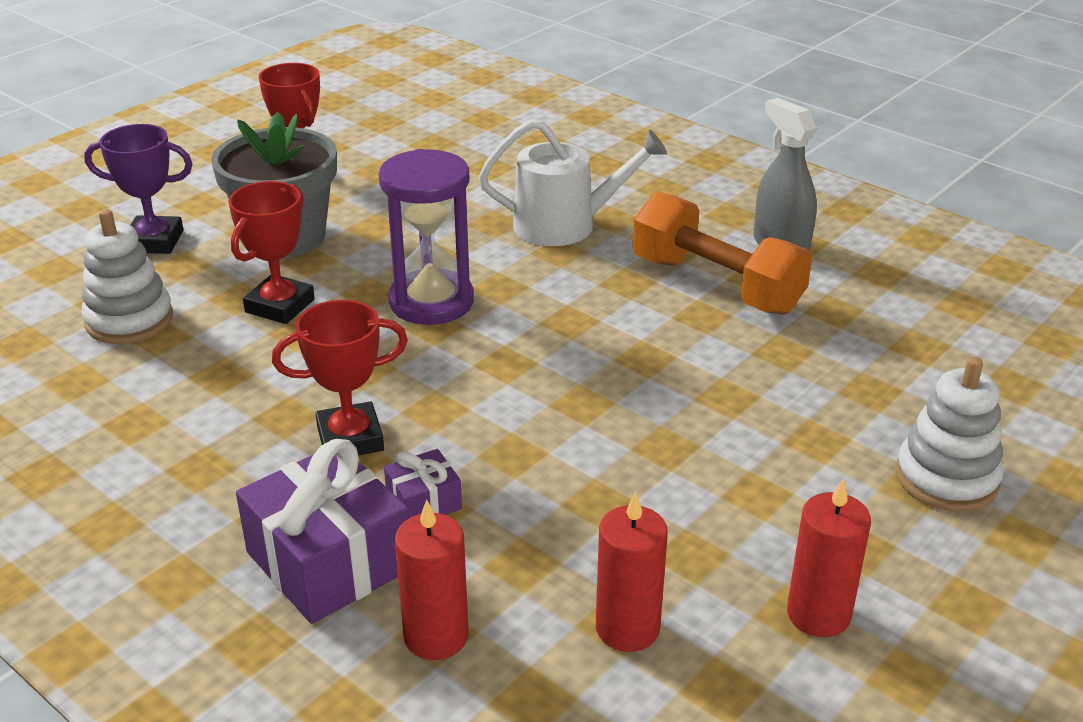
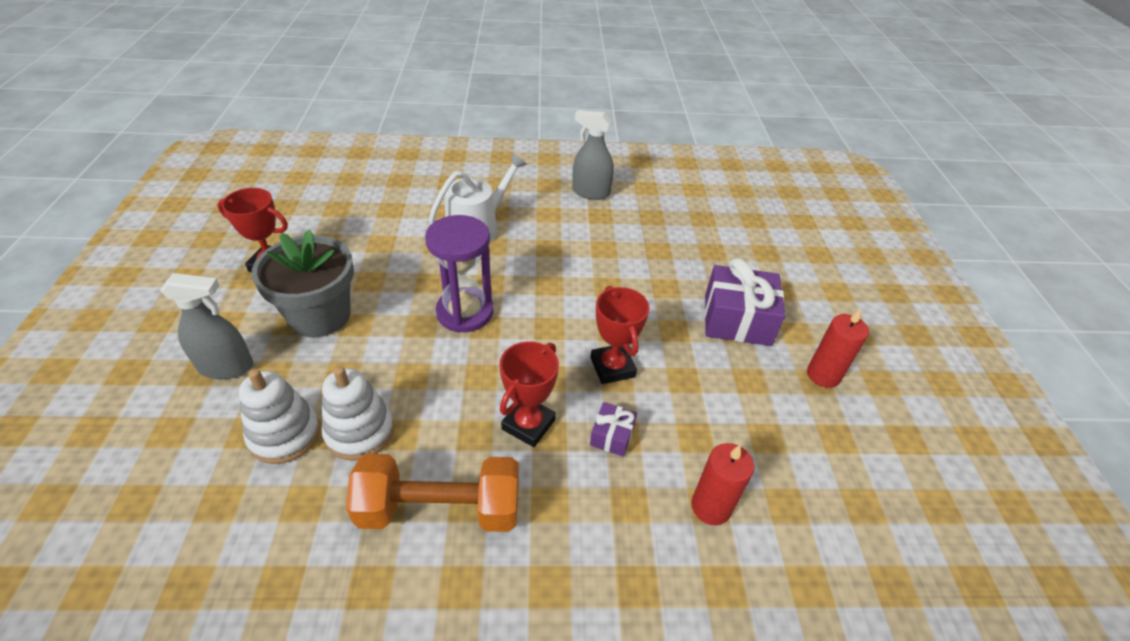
camera: 45 degrees left, 10 degrees up
purple trophy [84,124,193,254] -> grey spray bottle [160,273,253,379]
red trophy [228,181,315,324] -> red trophy moved to [590,286,650,384]
purple gift [236,439,409,624] -> purple gift moved to [704,258,785,346]
red candle [596,492,668,652] -> none
orange dumbbell [633,192,812,315] -> orange dumbbell moved to [346,454,519,532]
white stacking toy [896,357,1004,512] -> white stacking toy moved to [321,366,394,461]

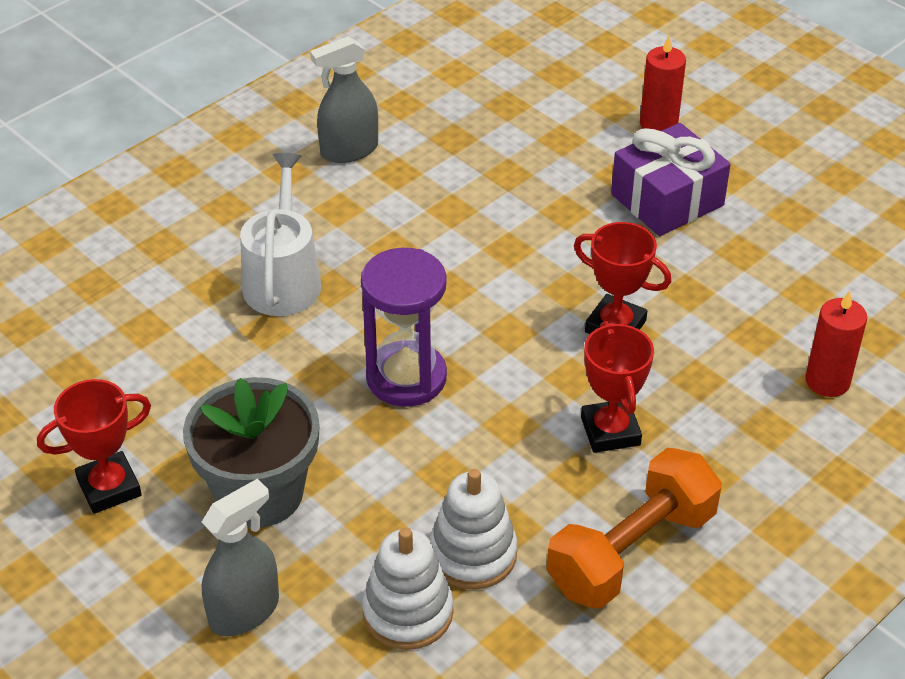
camera: 40 degrees left, 0 degrees up
purple gift [590,402,637,457] -> none
red candle [807,309,869,388] -> red candle moved to [640,36,686,131]

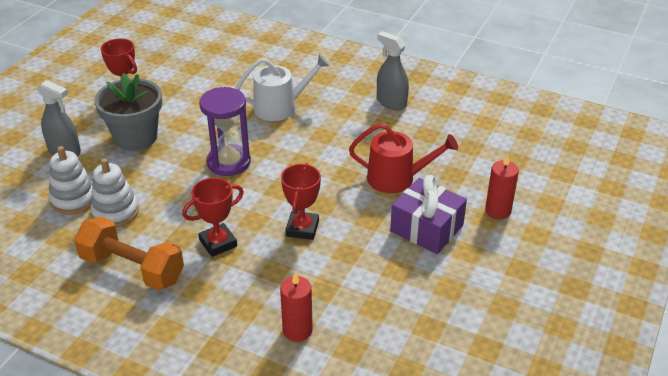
camera: 70 degrees right, 5 degrees down
none -> red watering can [349,123,458,193]

